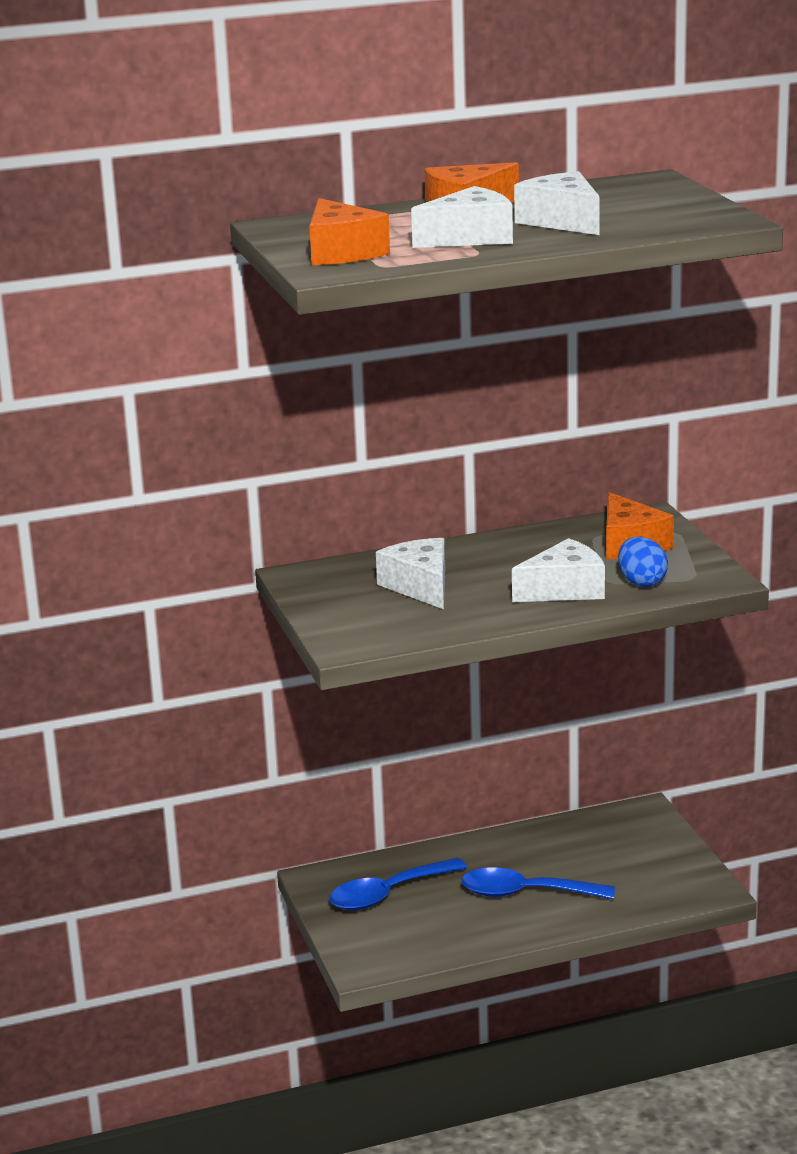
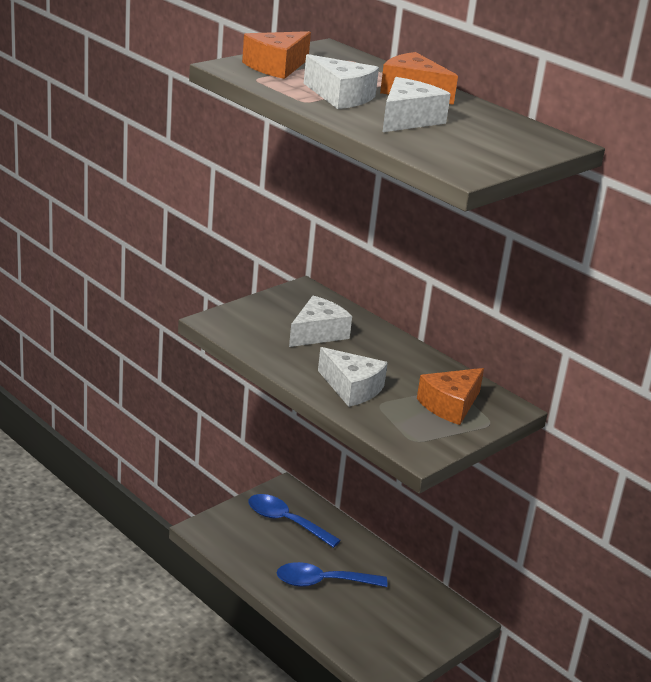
camera: 60 degrees right, 5 degrees up
blue spoon [461,867,615,900] -> blue spoon turned 75 degrees counterclockwise [277,562,388,587]
blue egg [618,537,668,587] -> none

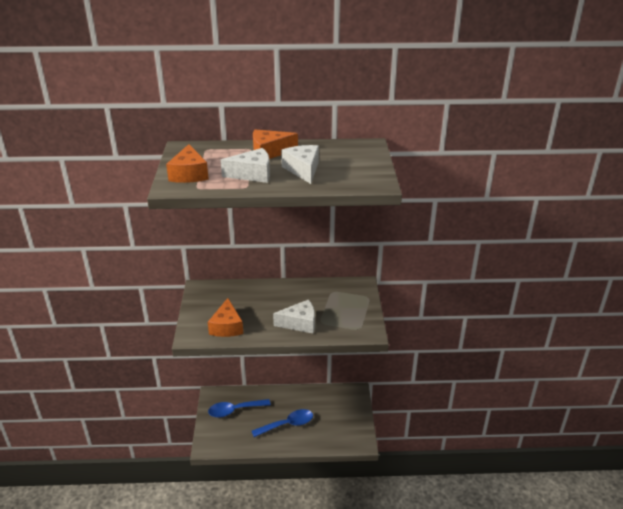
camera: 45 degrees left, 5 degrees up
blue spoon [277,562,388,587] -> blue spoon turned 150 degrees counterclockwise [252,409,313,437]
white cheese [289,296,352,347] -> none
orange cheese [417,368,484,425] -> orange cheese moved to [208,298,243,337]

